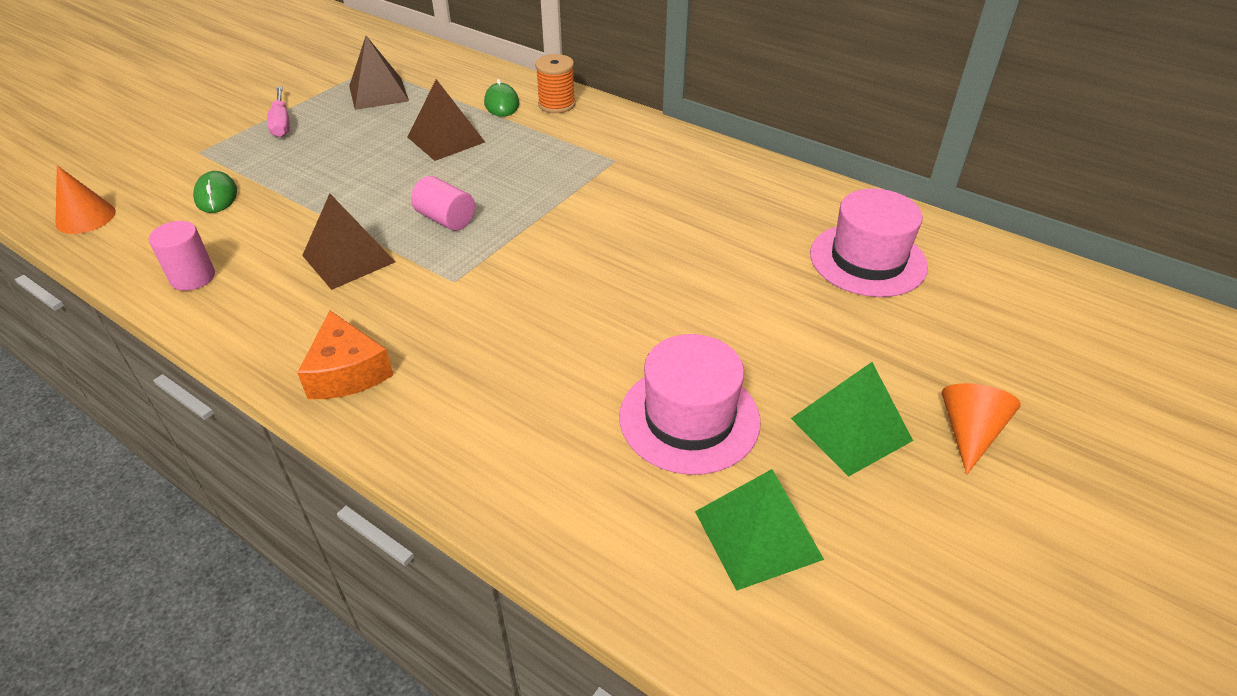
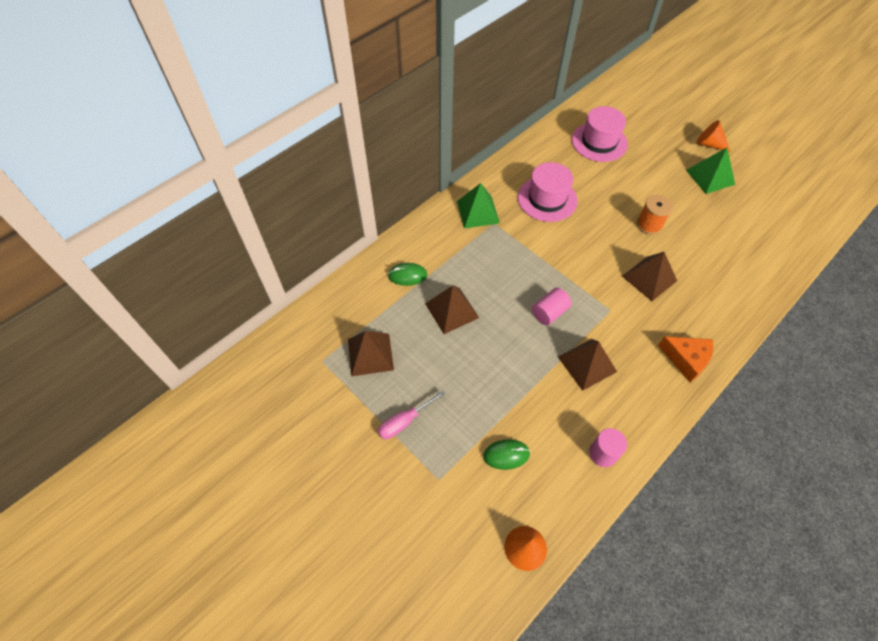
camera: 80 degrees left, 15 degrees up
pink screwdriver [267,86,290,137] -> pink screwdriver turned 150 degrees clockwise [378,391,445,439]
orange cheese [297,311,393,399] -> orange cheese turned 45 degrees clockwise [658,336,714,382]
orange spool [535,54,576,113] -> orange spool moved to [637,195,673,235]
pink hat [619,334,761,475] -> pink hat moved to [518,162,578,222]
green pyramid [695,469,824,591] -> green pyramid moved to [457,183,500,228]
none -> brown pyramid [622,252,677,301]

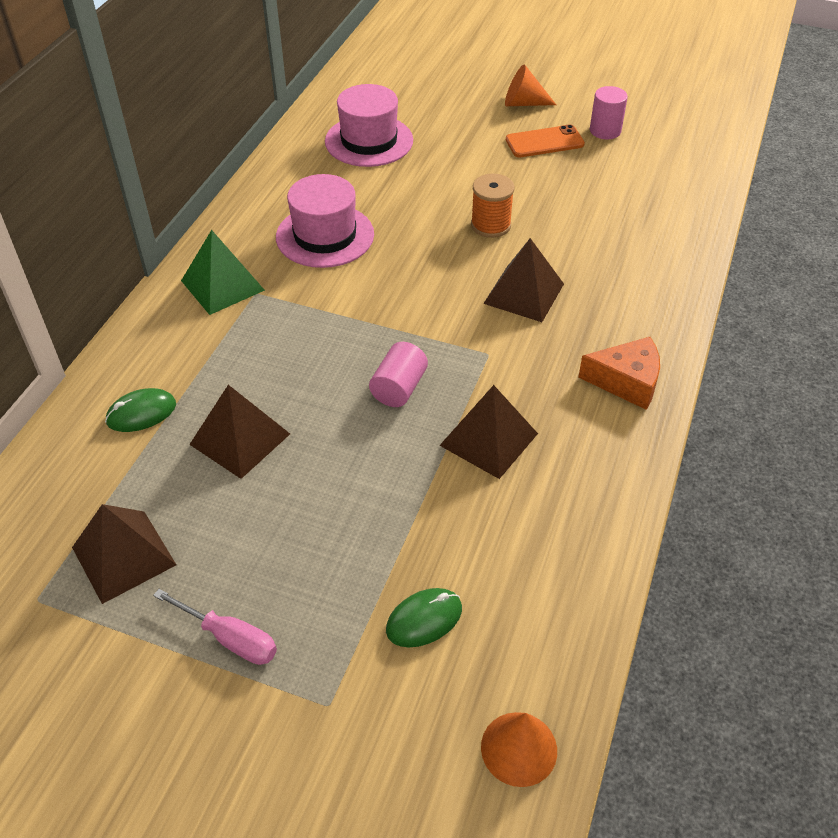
camera: 25 degrees left, 10 degrees down
pink screwdriver [378,391,445,439] -> pink screwdriver turned 90 degrees counterclockwise [153,589,277,665]
pink cylinder [589,428,627,467] -> pink cylinder moved to [590,86,628,139]
green pyramid [686,148,735,194] -> orange phone [506,124,585,157]

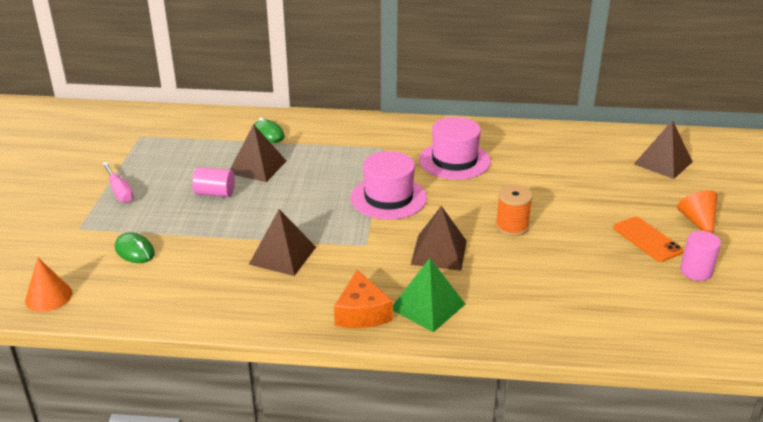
camera: 75 degrees right, 15 degrees down
brown pyramid [72,504,176,604] -> brown pyramid moved to [634,120,693,179]
pink screwdriver [153,589,277,665] -> pink screwdriver turned 45 degrees counterclockwise [102,162,133,203]
green pyramid [181,230,265,315] -> green pyramid moved to [393,258,465,332]
pink hat [325,84,413,167] -> pink hat moved to [351,151,427,220]
pink cylinder [369,342,428,407] -> pink cylinder moved to [192,167,235,197]

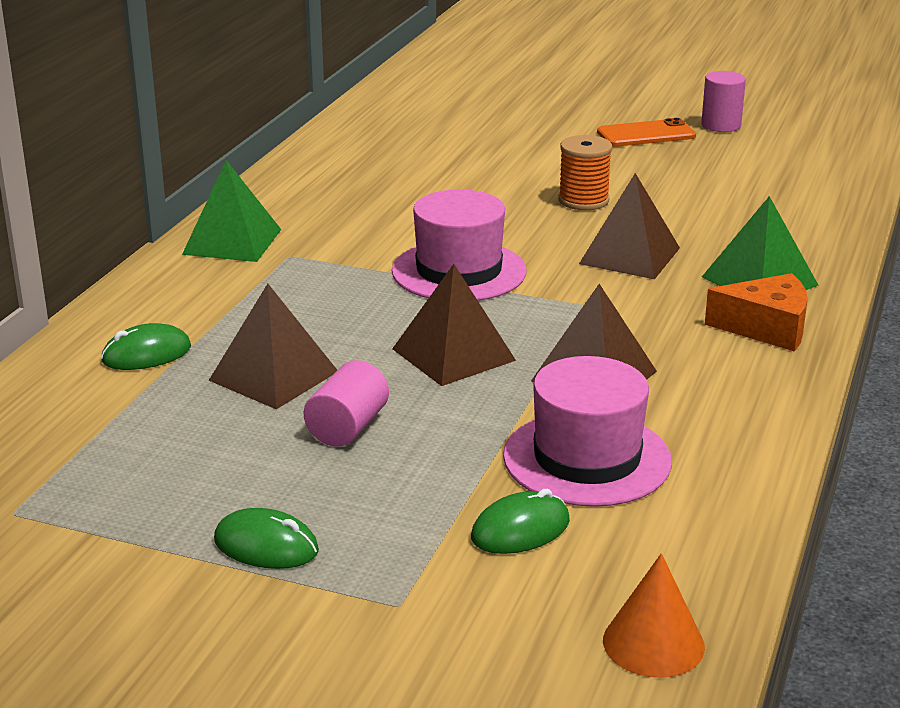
camera: 75 degrees left, 5 degrees down
pink screwdriver [102,162,133,203] -> green mouse [214,508,319,569]
pink hat [419,117,491,180] -> pink hat moved to [503,356,672,507]
brown pyramid [634,120,693,179] -> brown pyramid moved to [392,264,516,386]
orange cone [677,190,717,234] -> none
none -> green pyramid [182,160,281,262]

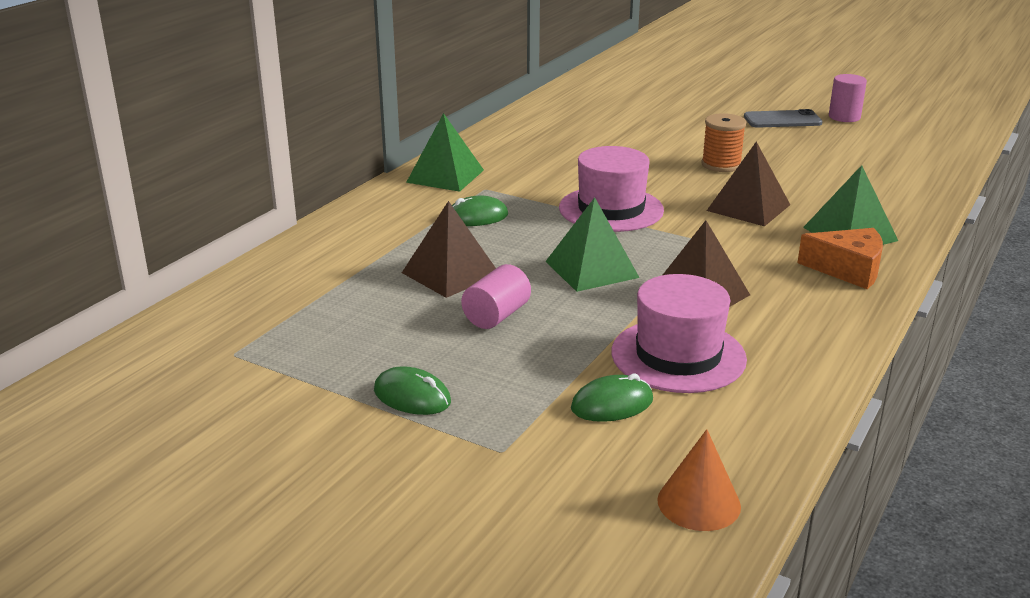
camera: 10 degrees right, 0 degrees up
green mouse [101,323,191,370] -> green mouse moved to [452,196,508,226]
brown pyramid [392,264,516,386] -> green pyramid [545,197,640,292]
orange phone [597,118,696,147] -> grey phone [744,109,823,128]

